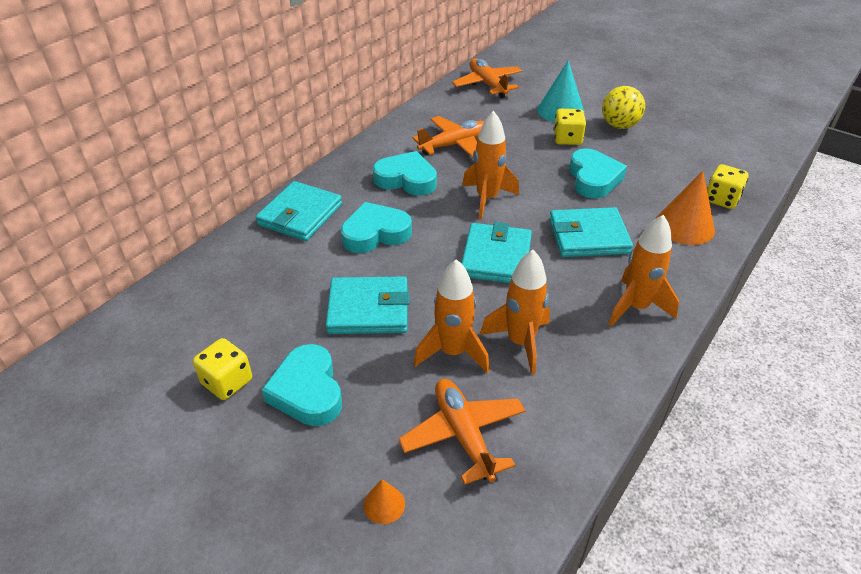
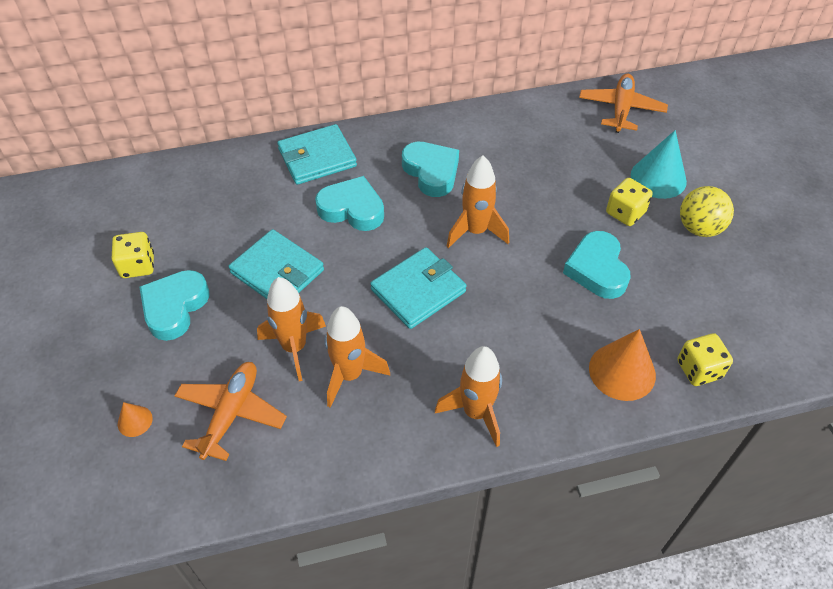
camera: 40 degrees right, 10 degrees up
orange plane [413,116,484,159] -> none
turquoise wallet [549,207,633,257] -> none
turquoise heart [569,148,627,199] -> turquoise heart turned 135 degrees clockwise [563,231,631,299]

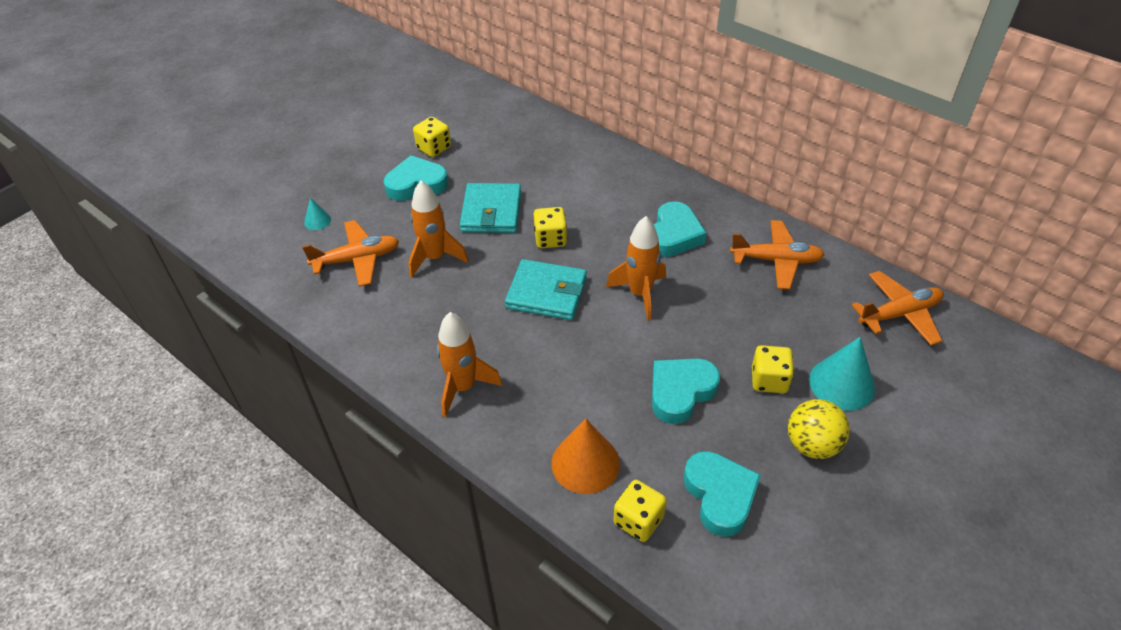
camera: 55 degrees right, 5 degrees down
orange cone [118,402,153,437] -> turquoise cone [304,198,331,230]
turquoise wallet [277,124,357,185] -> none
turquoise heart [315,176,384,231] -> turquoise heart moved to [683,451,761,537]
orange rocket [324,306,390,408] -> none
none -> yellow dice [534,207,567,248]
none -> orange plane [730,220,825,289]

